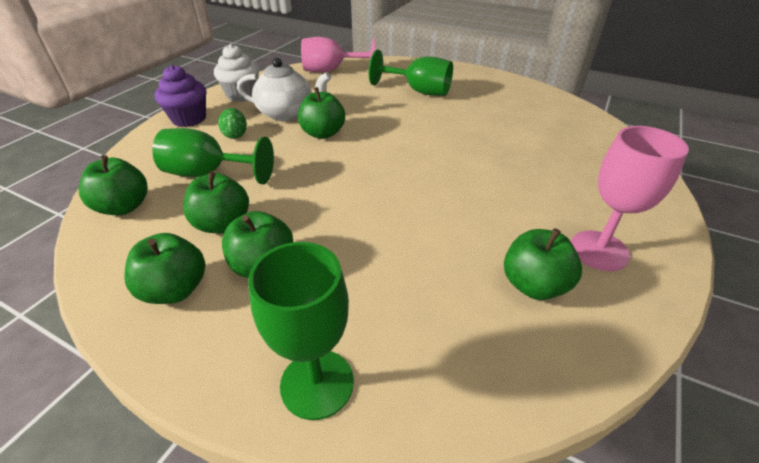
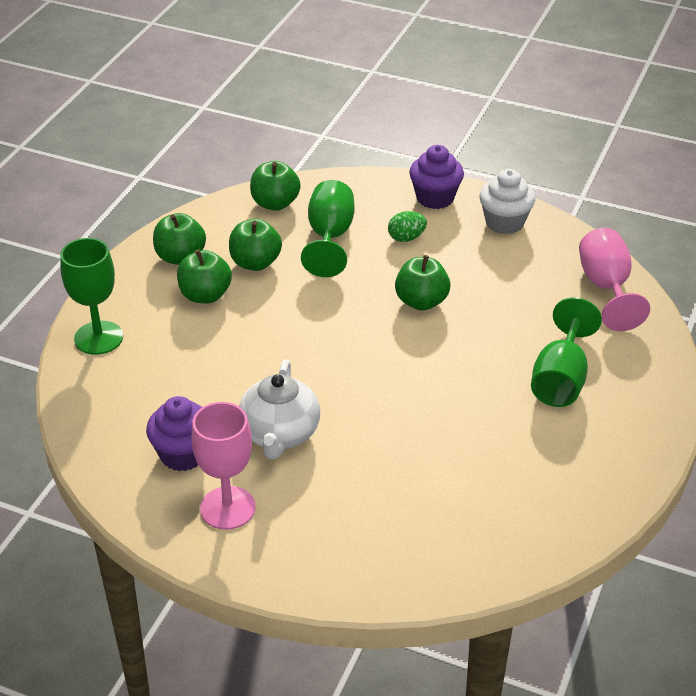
camera: 85 degrees right, 0 degrees up
white teapot [237,58,331,121] -> white teapot moved to [239,359,320,459]
green apple [504,228,582,300] -> purple cupcake [146,396,202,471]

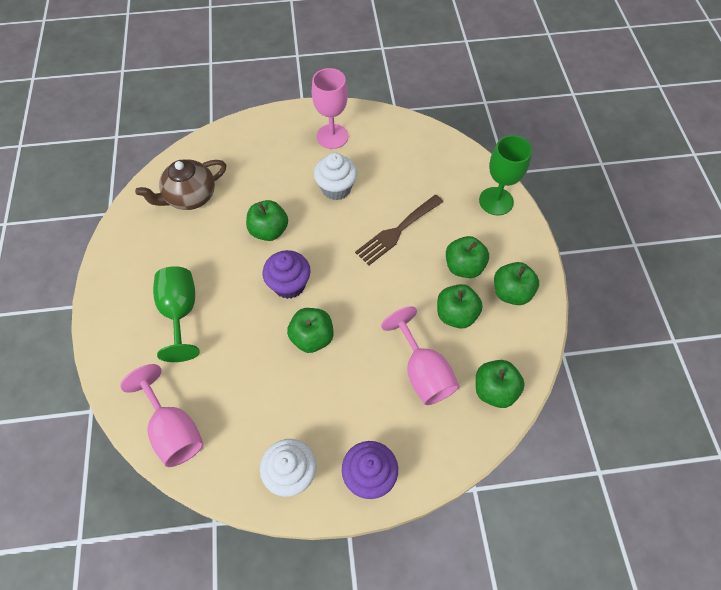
camera: 150 degrees right, 20 degrees up
purple cupcake [146,396,202,471] -> purple cupcake moved to [262,250,311,299]
white teapot [239,359,320,459] -> white cupcake [314,153,357,200]
green goblet [301,180,354,277] -> pink goblet [381,306,459,405]
green egg [388,211,427,242] -> none
none -> brown teapot [135,160,226,210]
none -> green apple [246,200,288,241]
none -> brown fork [355,195,443,265]

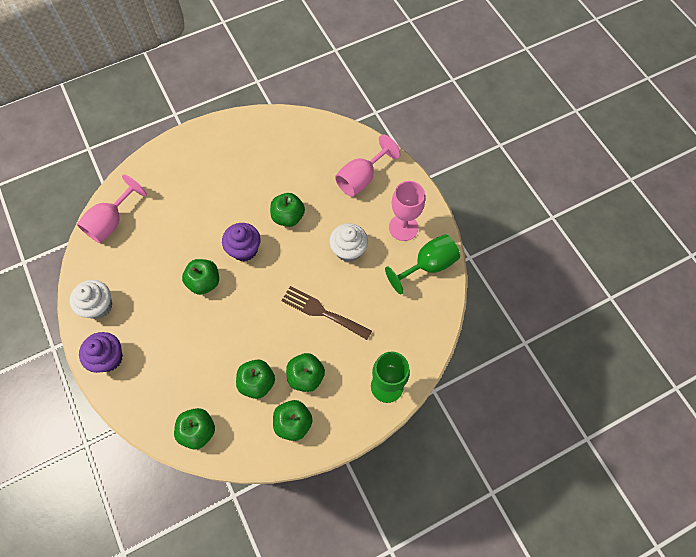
camera: 70 degrees right, 5 degrees up
brown teapot [135,160,226,210] -> none
green goblet [153,266,200,362] -> green goblet moved to [385,234,460,295]
pink goblet [381,306,459,405] -> pink goblet moved to [335,134,400,197]

